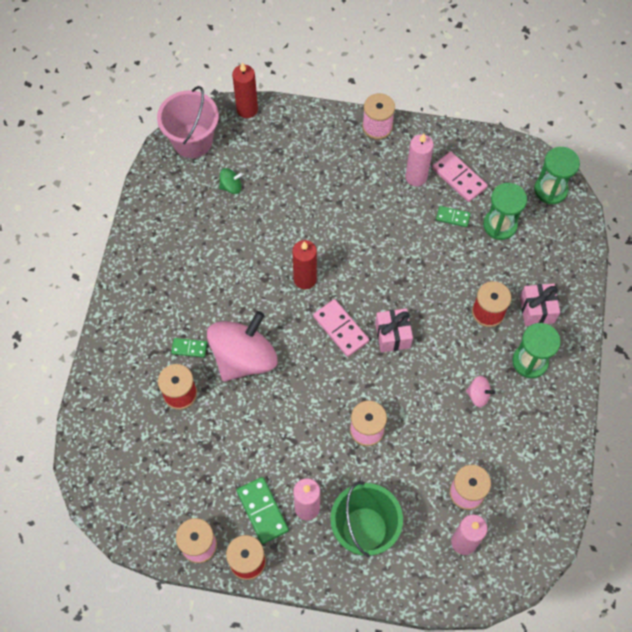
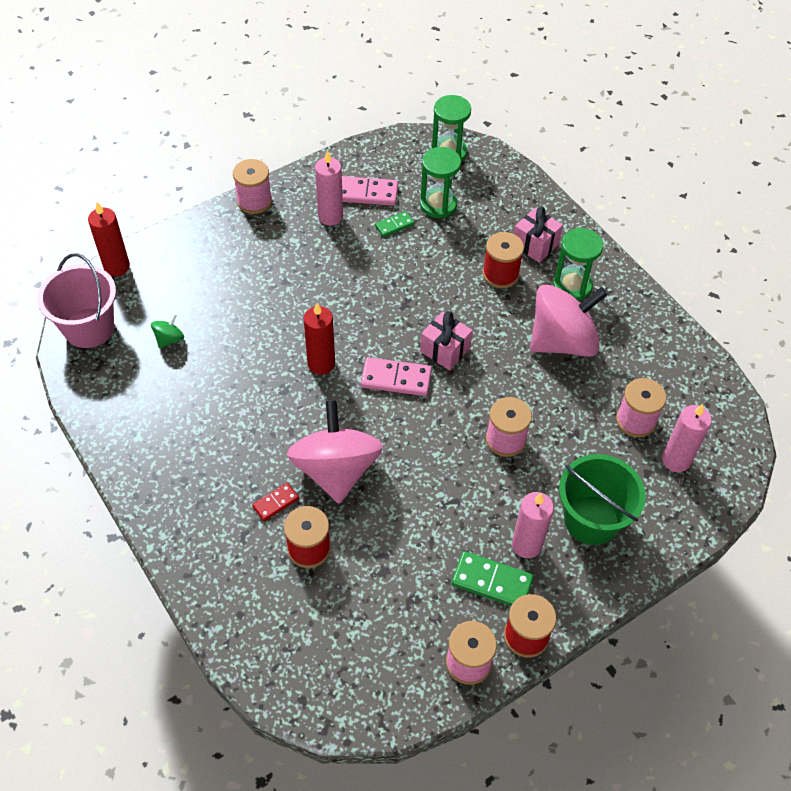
camera: 45 degrees left, 10 degrees down
green domino [171,338,207,358] -> red domino [252,483,299,521]
pink spinning top [466,376,495,407] -> pink spinning top [530,285,608,357], size x2.47

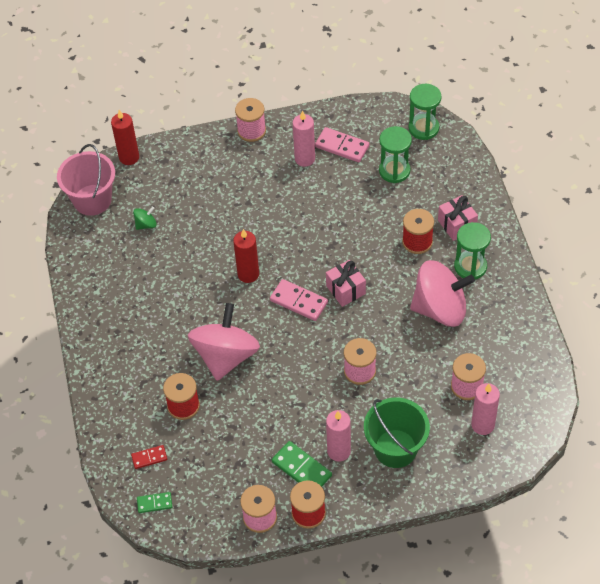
camera: 25 degrees right, 0 degrees up
red domino [252,483,299,521] -> red domino moved to [131,445,167,469]
green domino [375,211,414,237] -> green domino moved to [137,492,172,513]

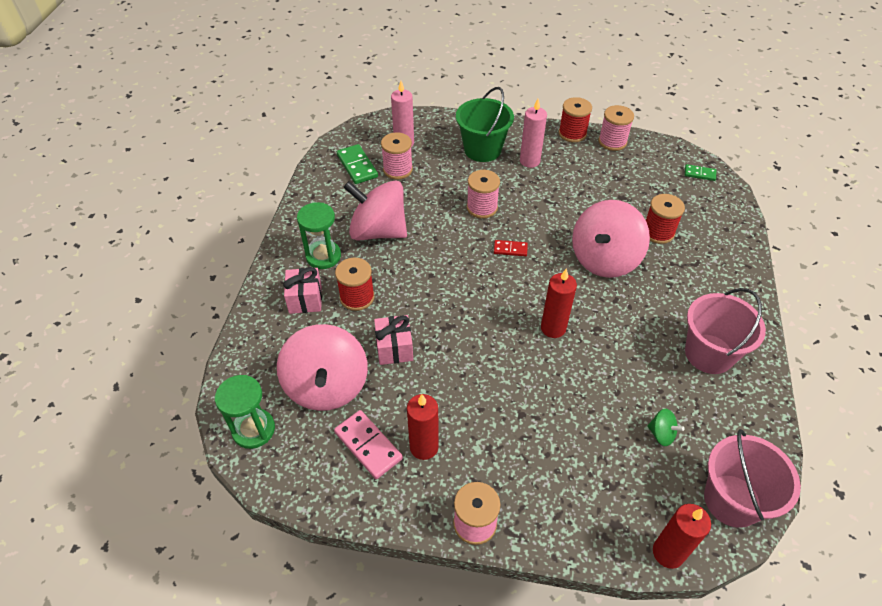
camera: 160 degrees left, 5 degrees down
red domino [131,445,167,469] -> red domino moved to [494,240,528,256]
green spinning top [133,207,157,230] -> green spinning top turned 135 degrees counterclockwise [647,409,684,446]
pink domino [270,279,328,321] -> none
green domino [272,441,332,487] -> green domino moved to [337,144,378,184]
pink candle [293,111,315,167] -> red candle [407,394,439,460]
pink gift [326,260,366,307] -> pink gift moved to [374,315,413,365]
green hourglass [379,126,412,183] -> pink spinning top [277,324,368,411]
none -> pink bucket [685,288,766,374]

